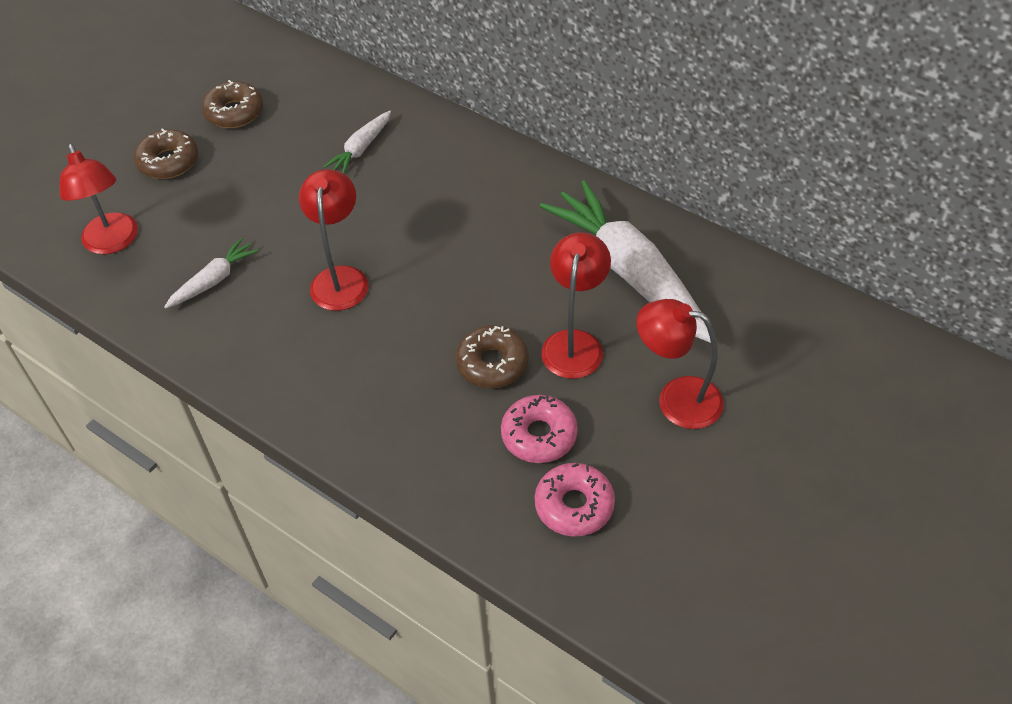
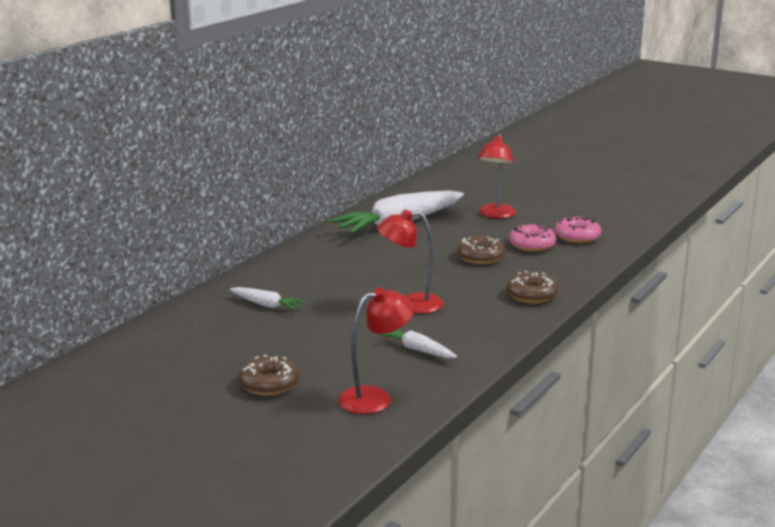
camera: 95 degrees left, 30 degrees down
brown donut [202,80,263,128] -> brown donut moved to [506,271,558,303]
red lamp [541,232,611,379] -> none

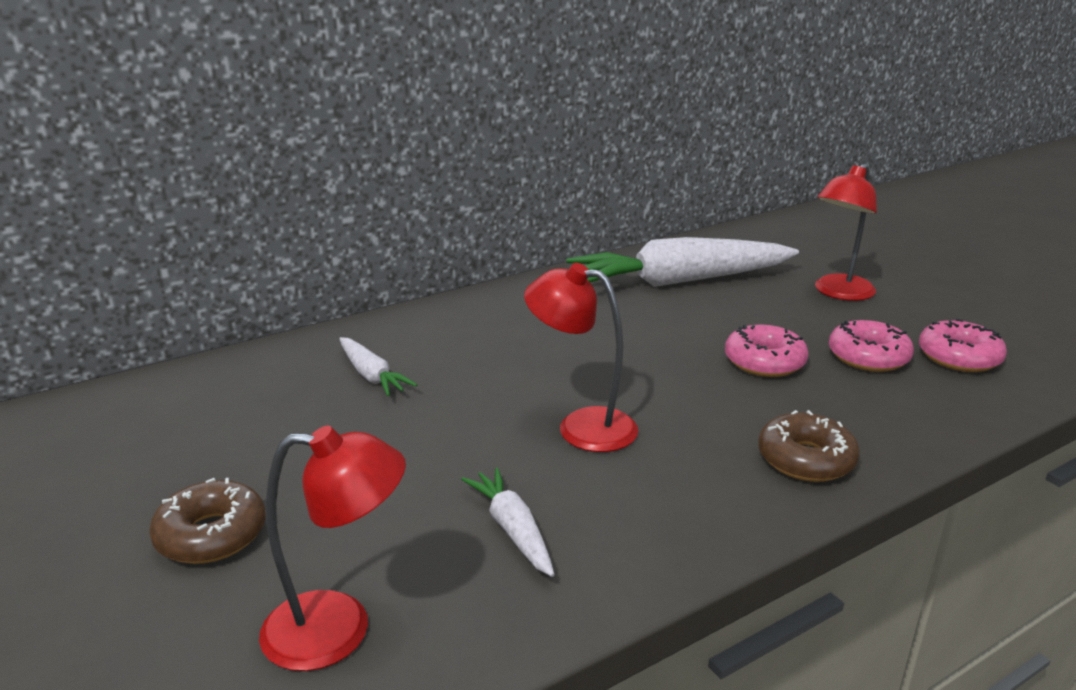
camera: 25 degrees right, 5 degrees up
brown donut [457,236,505,264] -> pink donut [725,325,808,377]

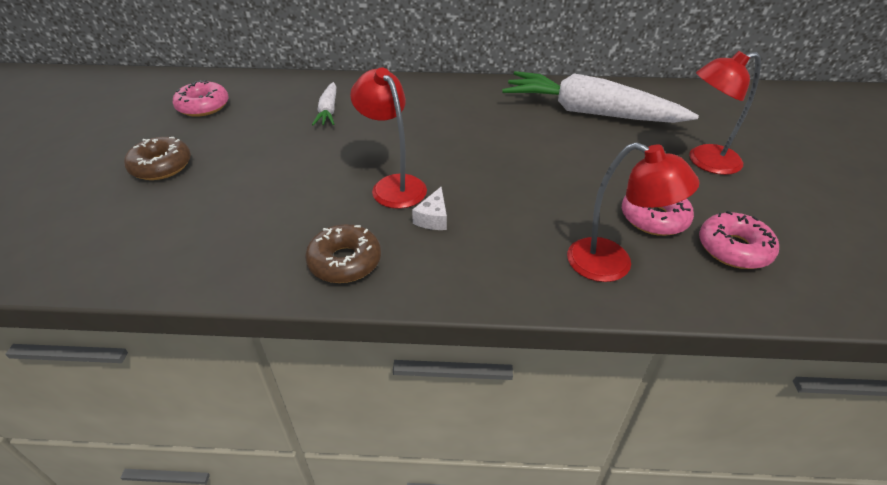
camera: 35 degrees right, 15 degrees up
red lamp [259,426,406,671] -> red lamp moved to [567,142,700,282]
white carrot [461,467,555,577] -> none
pink donut [725,325,808,377] -> pink donut moved to [173,80,229,117]
brown donut [758,410,860,482] -> brown donut moved to [305,224,381,283]
none -> white cheese [412,187,447,230]

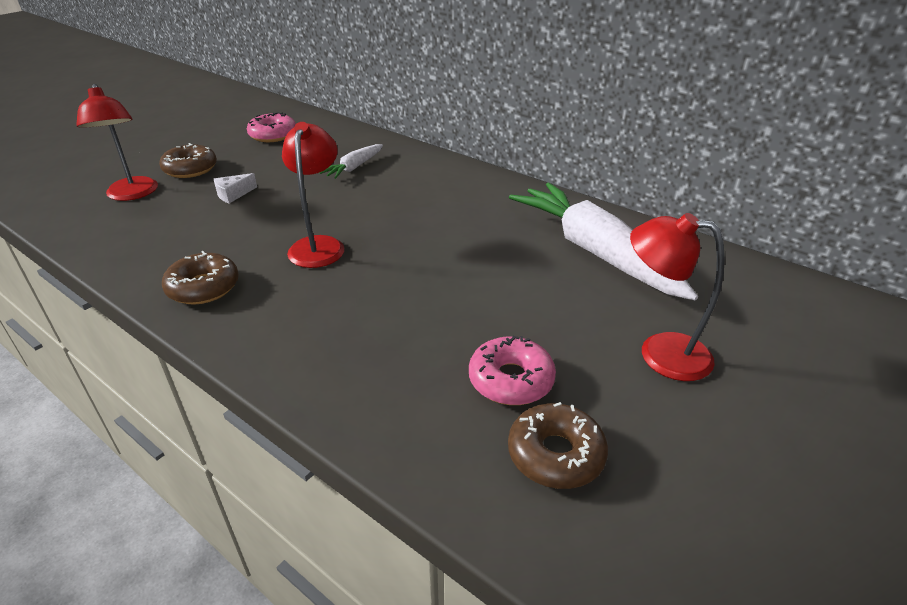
camera: 35 degrees right, 5 degrees down
white cheese [412,187,447,230] -> white cheese moved to [214,173,257,203]
red lamp [567,142,700,282] -> red lamp moved to [76,84,158,201]
pink donut [699,211,779,269] -> brown donut [508,402,608,489]

